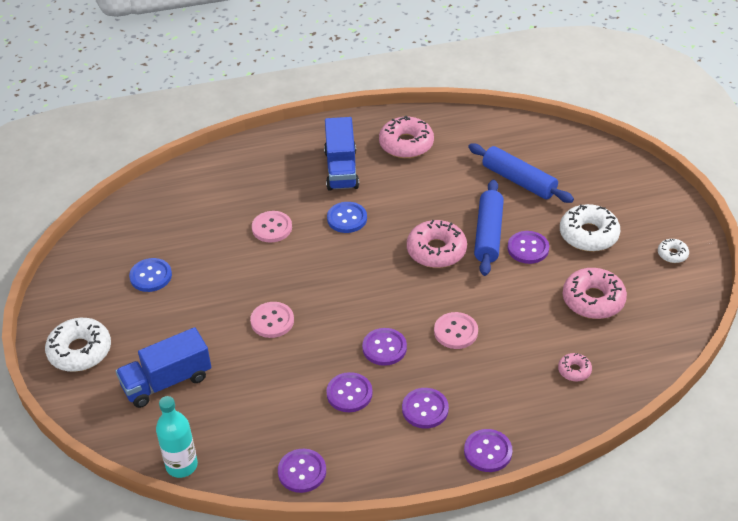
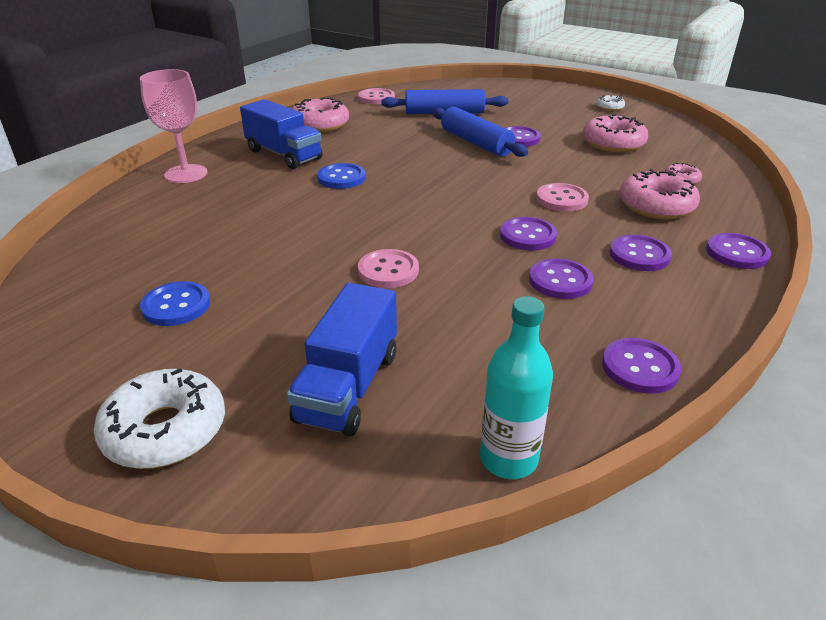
camera: 45 degrees left, 10 degrees down
pink button [252,211,292,243] -> pink button moved to [358,88,395,104]
pink donut [407,220,467,268] -> pink donut moved to [619,169,700,219]
white donut [560,204,620,252] -> none
none -> pink goblet [140,69,208,183]

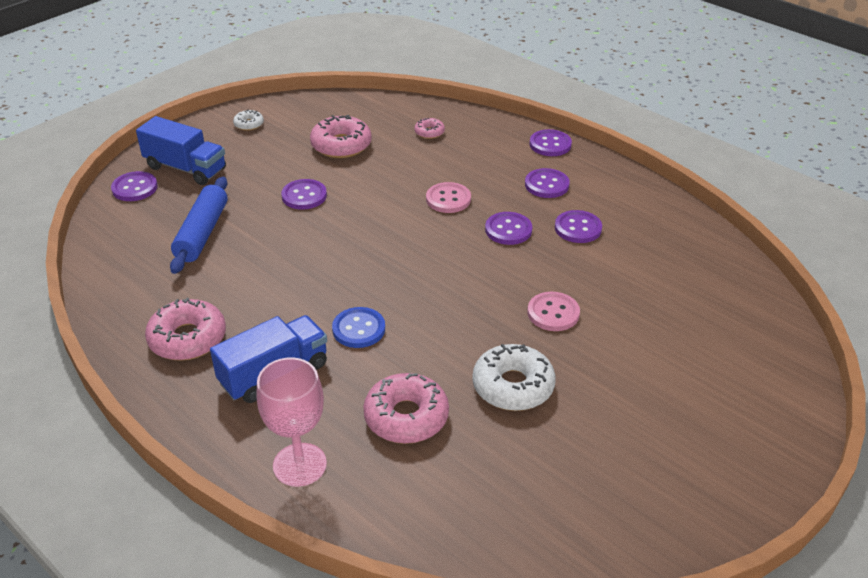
camera: 80 degrees left, 5 degrees up
white donut [94,368,225,469] -> white donut moved to [472,344,556,411]
blue button [140,281,210,326] -> none
blue truck [287,283,397,436] -> blue truck moved to [136,116,226,185]
pink button [358,88,395,104] -> none
blue rolling pin [433,107,528,157] -> none
turquoise bottle [480,296,553,479] -> none
purple button [602,338,681,394] -> purple button moved to [111,171,158,201]
pink donut [619,169,700,219] -> pink donut moved to [363,373,449,444]

